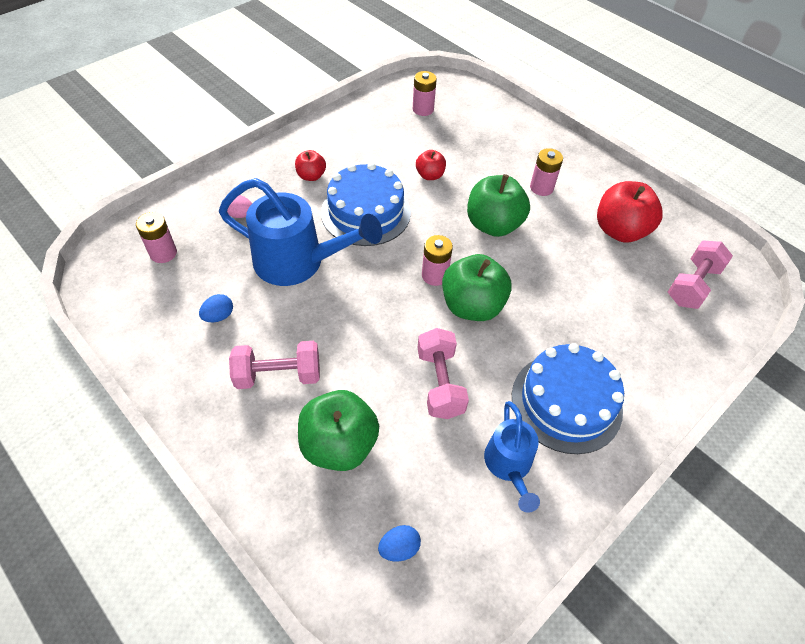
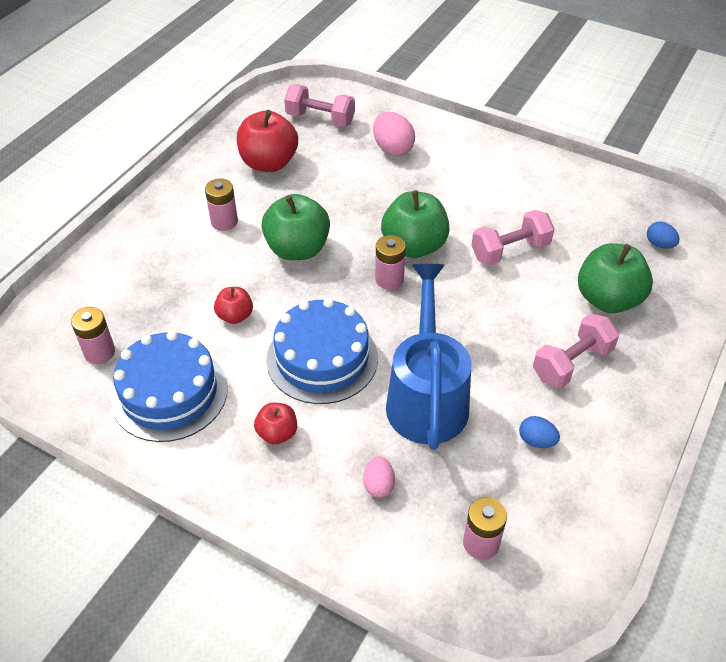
camera: 105 degrees left, 5 degrees down
pink dumbbell [229,341,320,389] -> pink dumbbell turned 75 degrees clockwise [533,313,619,388]
blue watering can [484,401,540,513] -> none
blue cake [512,343,624,454] -> blue cake moved to [111,330,228,442]
none -> pink egg [373,112,415,156]

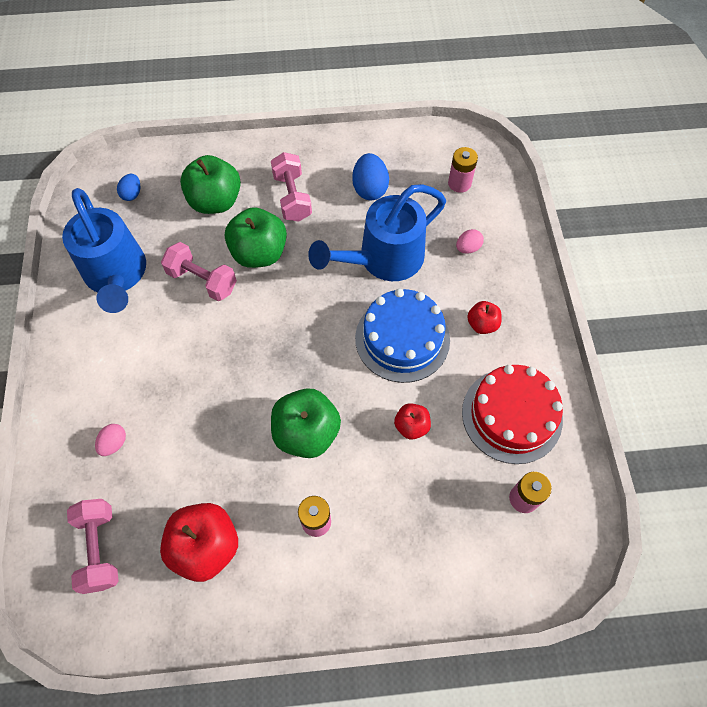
camera: 125 degrees left, 15 degrees up
blue cake [111,330,228,442] -> red cake [462,365,563,464]
pink egg [373,112,415,156] -> pink egg [95,424,126,456], size x0.59
pink battery [375,235,406,290] -> none
green apple [381,190,449,258] -> green apple moved to [225,207,287,268]
blue egg [519,416,560,448] -> blue egg [352,153,389,200], size x1.69
pink dumbbell [533,313,619,388] -> pink dumbbell turned 60 degrees clockwise [271,152,312,222]
none -> blue watering can [62,188,146,313]

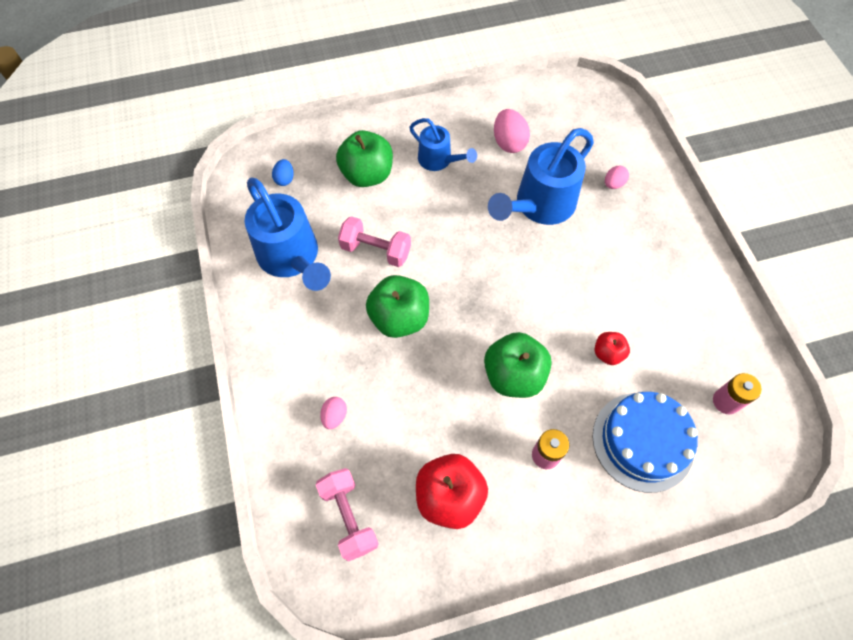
camera: 10 degrees left, 0 degrees up
green apple [225,207,287,268] -> green apple moved to [366,275,429,338]
pink dumbbell [271,152,312,222] -> blue watering can [409,118,477,171]
blue egg [352,153,389,200] -> pink egg [494,109,530,153]
blue cake [355,289,450,383] -> blue cake moved to [593,392,698,493]
pink battery [448,147,478,193] -> none
red cake [462,365,563,464] -> none
red apple [467,301,502,334] -> none

